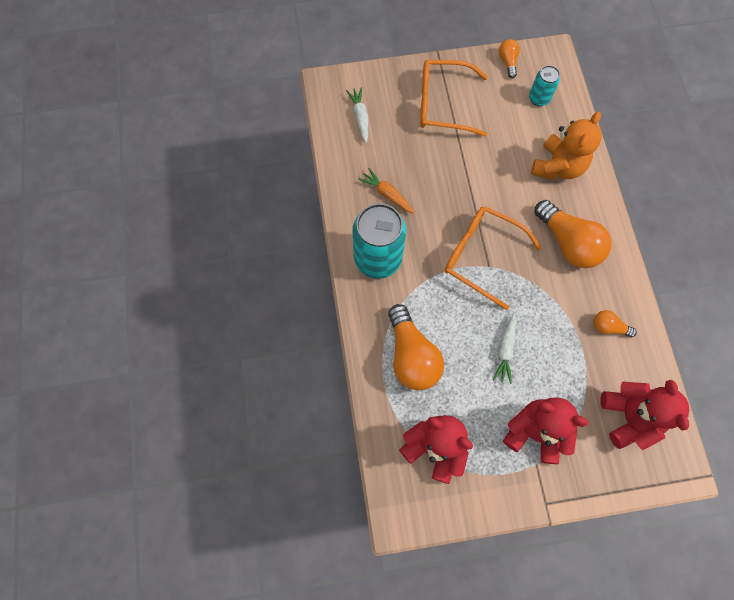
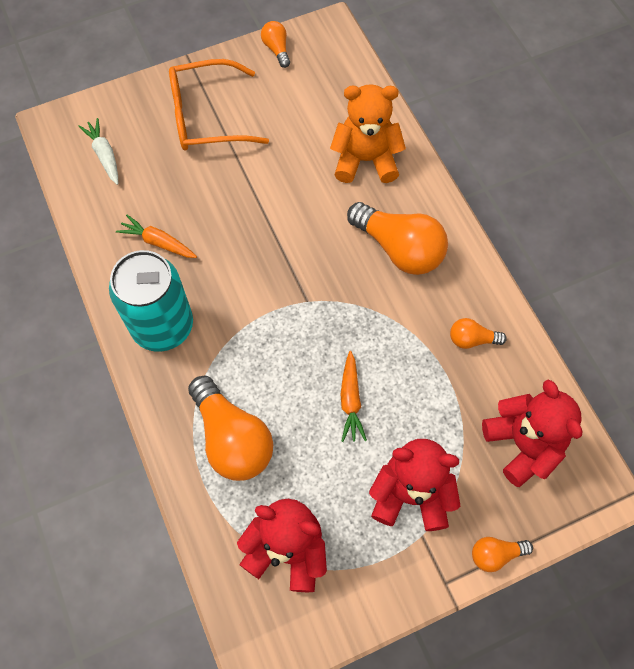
camera: 15 degrees left, 5 degrees down
orange glasses [445,206,542,310] -> none
white carrot [493,313,516,384] -> orange carrot [340,351,367,442]
turquoise can [529,65,560,106] -> none
orange teddy bear [531,112,602,180] -> orange teddy bear turned 105 degrees counterclockwise [330,84,406,183]
none -> orange light bulb [472,537,533,572]

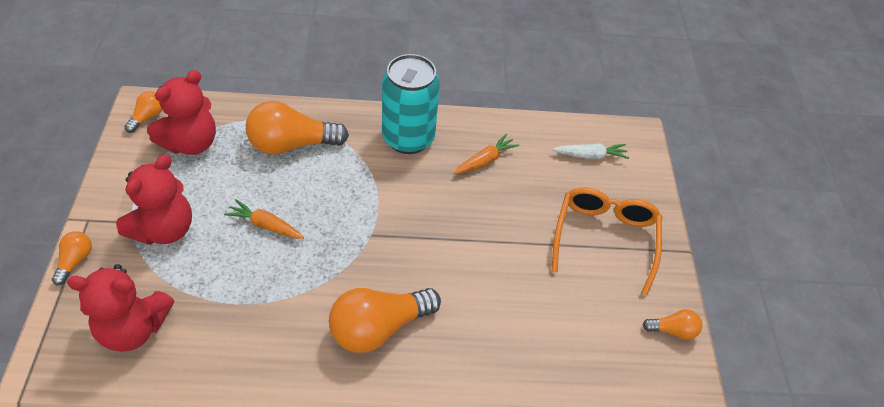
camera: 110 degrees right, 15 degrees down
orange teddy bear [330,84,406,183] -> none
orange light bulb [450,318,507,349] -> orange light bulb moved to [124,91,162,133]

